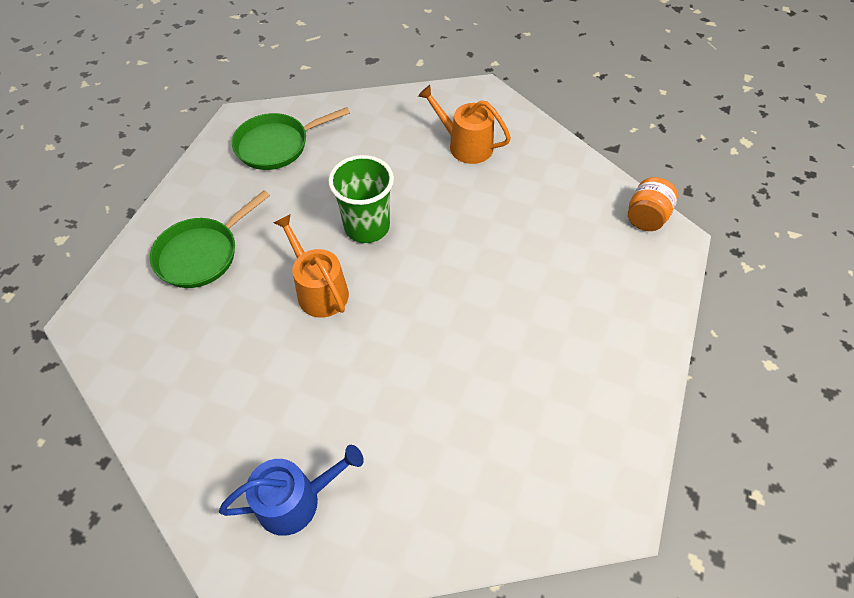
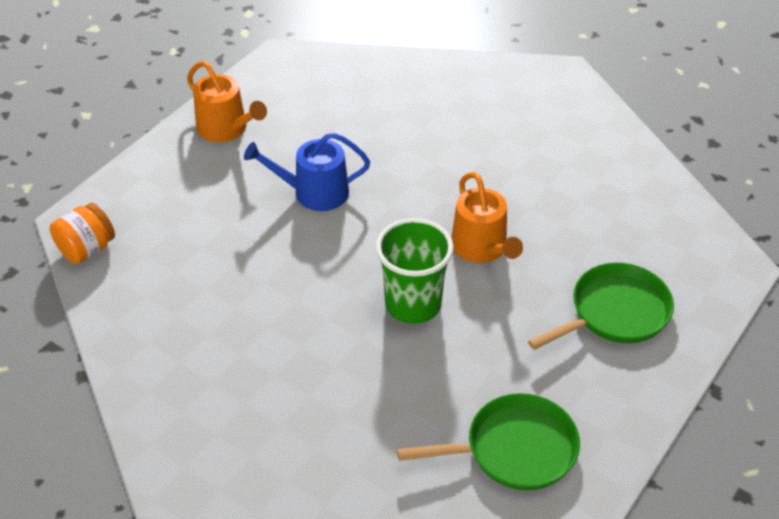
camera: 165 degrees left, 10 degrees down
blue watering can [219,445,364,536] -> blue watering can moved to [244,132,370,211]
orange watering can [418,85,511,164] -> orange watering can moved to [187,61,267,142]

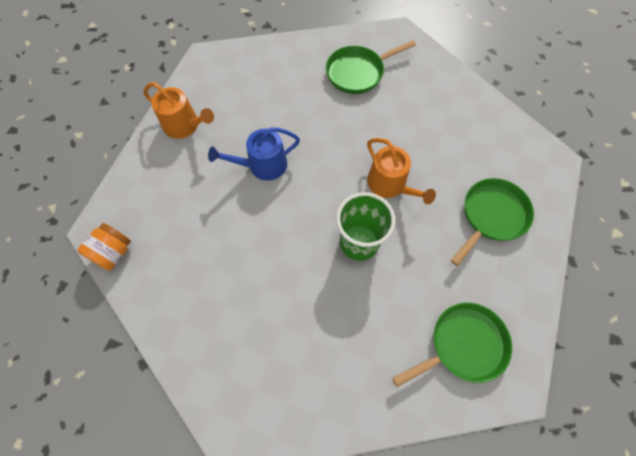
camera: 15 degrees left, 20 degrees up
none -> green pan [326,40,416,94]

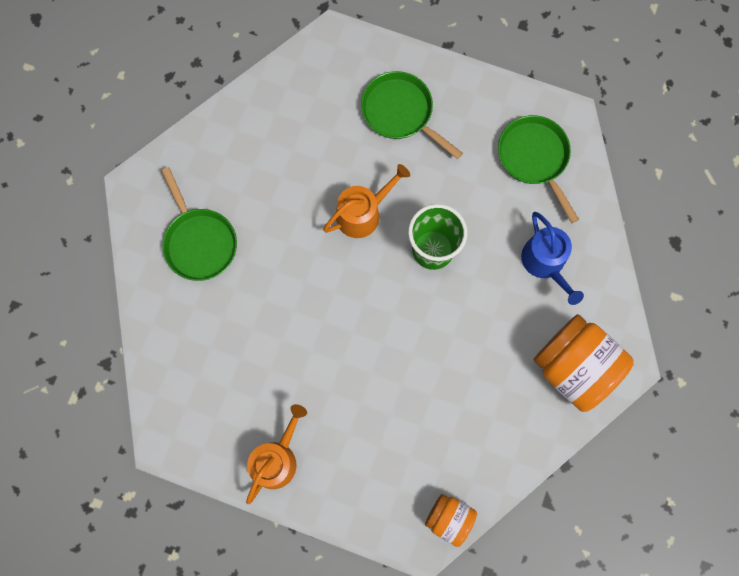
camera: 90 degrees left, 10 degrees up
blue watering can [208,127,300,180] -> blue watering can moved to [521,212,584,305]
none -> orange jar [534,314,634,412]

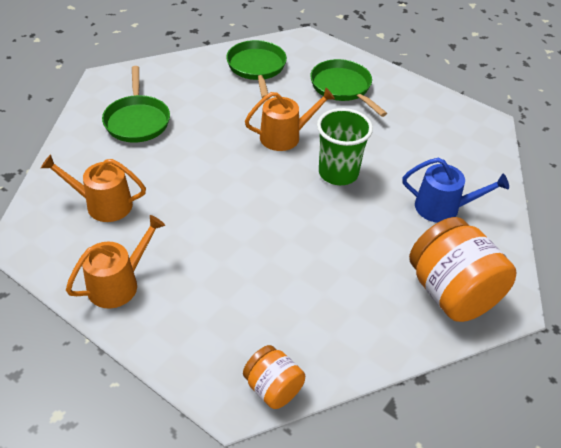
camera: 15 degrees right, 30 degrees down
green pan [498,115,579,223] -> green pan moved to [226,40,287,98]
blue watering can [521,212,584,305] -> blue watering can turned 75 degrees counterclockwise [402,158,509,223]
none -> orange watering can [41,154,146,222]

